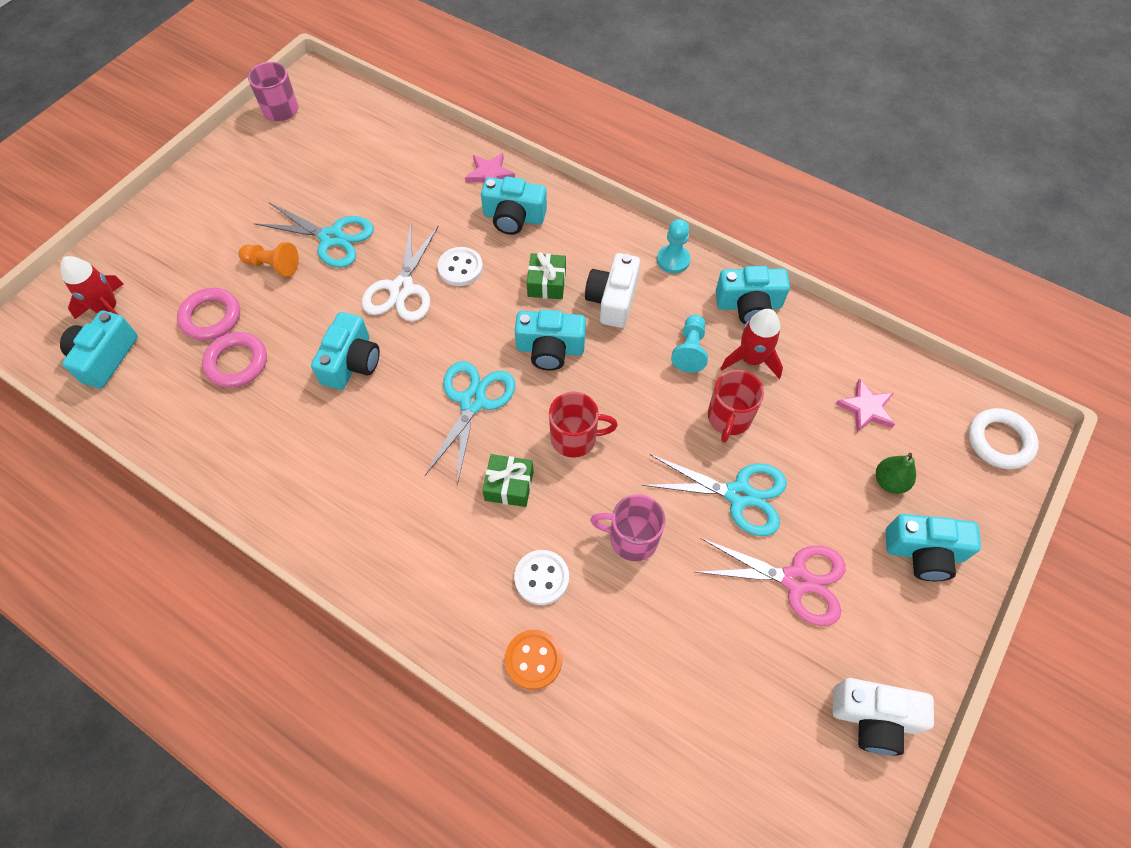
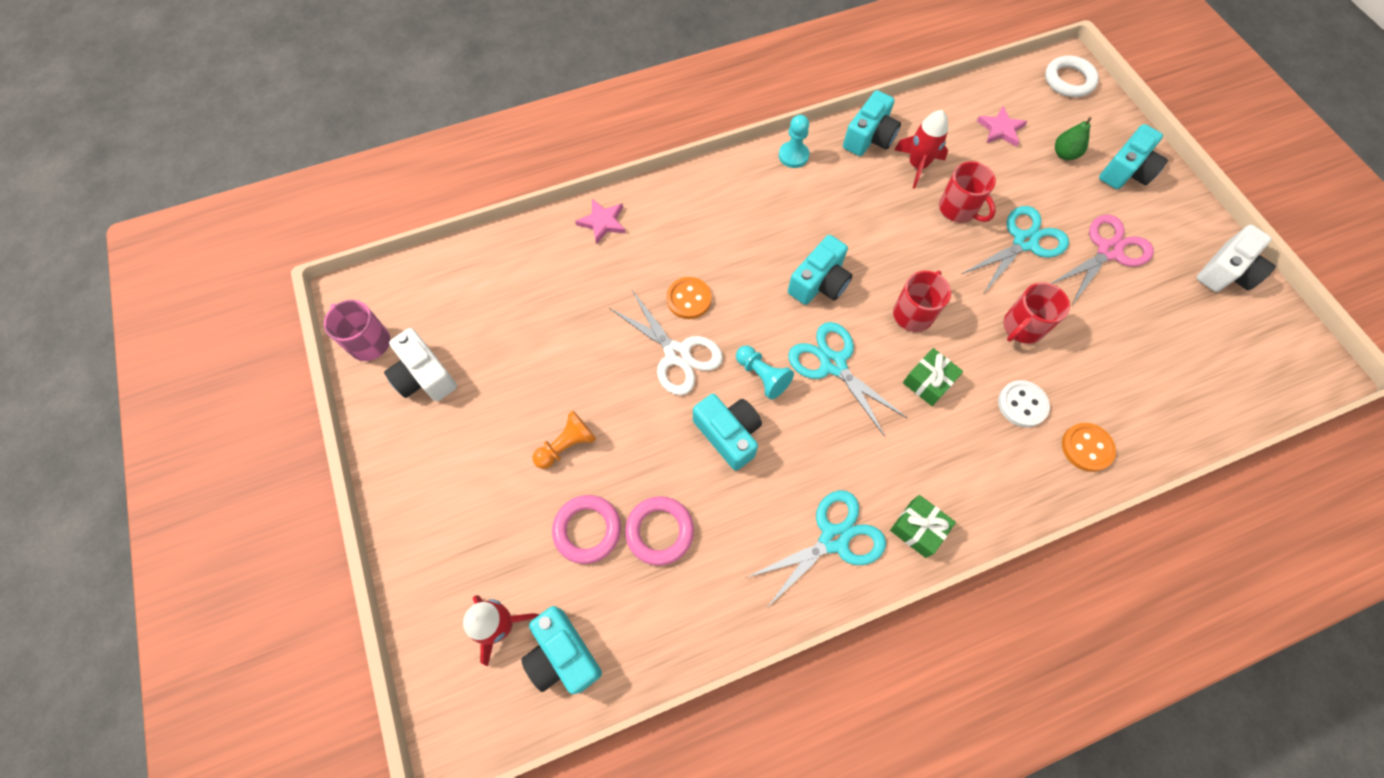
camera: 55 degrees left, 5 degrees up
turquoise scissors [254,203,374,268] -> turquoise scissors moved to [746,490,886,608]
white button [438,247,483,286] -> orange button [666,277,712,319]
turquoise camera [481,176,547,235] -> none
green gift [527,252,566,299] -> green gift moved to [890,495,956,558]
white camera [585,253,640,328] -> white camera moved to [384,328,457,401]
pink mug [590,494,665,561] -> red mug [1004,282,1070,344]
turquoise pawn [671,315,708,373] -> turquoise pawn moved to [736,346,794,399]

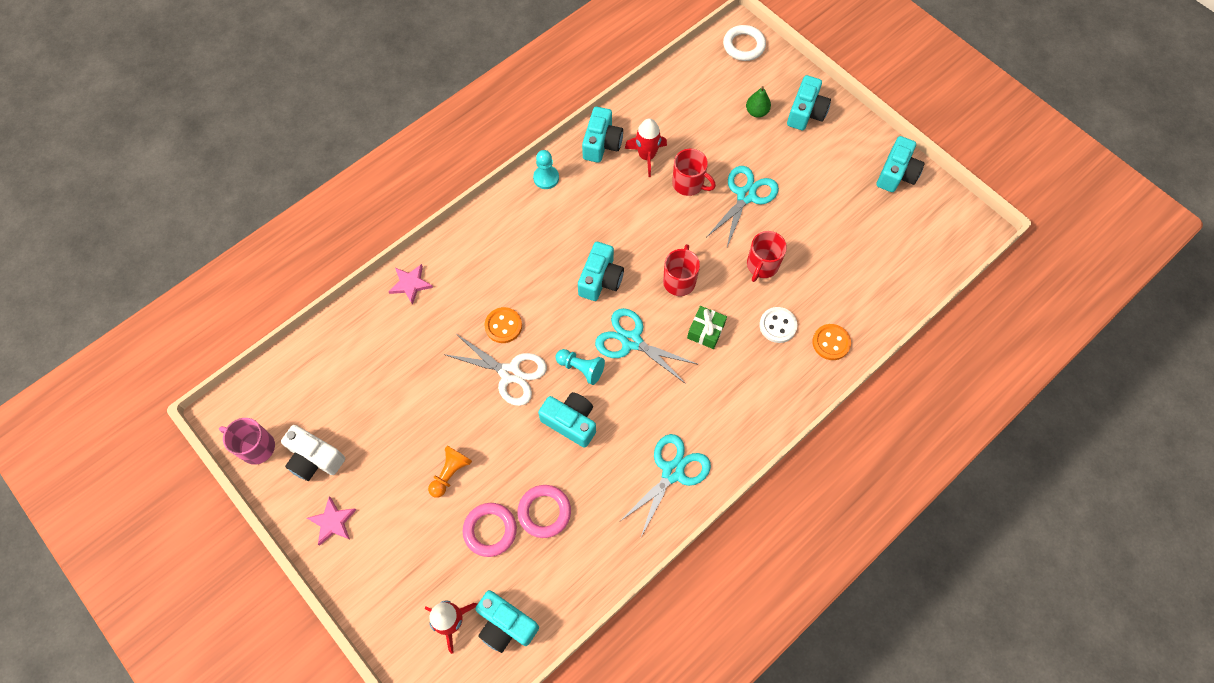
camera: 20 degrees left, 0 degrees up
green gift [890,495,956,558] -> none
pink star [977,106,1027,147] -> pink star moved to [307,496,356,546]
pink scissors [1051,214,1154,305] -> none
white camera [1196,225,1276,292] -> turquoise camera [877,136,925,192]

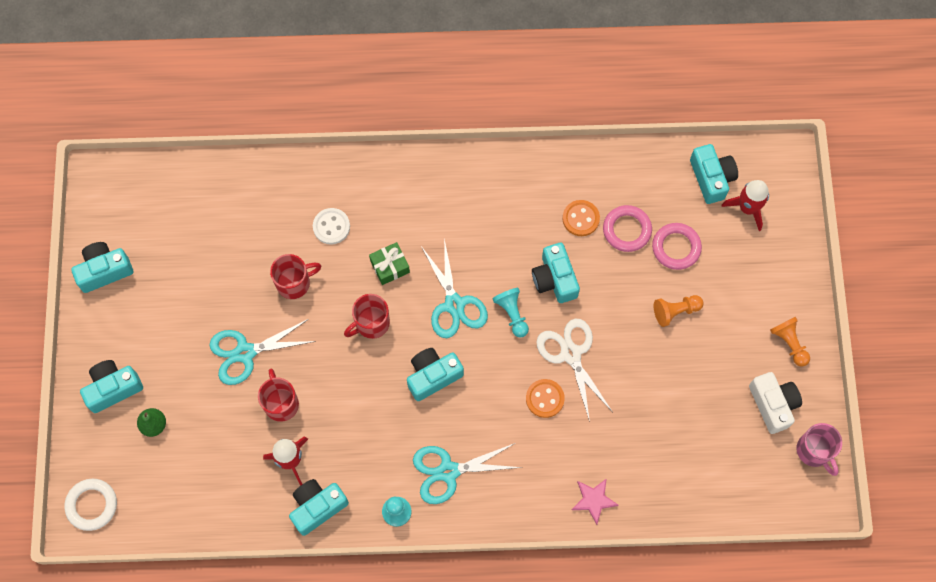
camera: 140 degrees left, 5 degrees up
pink star [307,496,356,546] -> orange pawn [770,317,810,367]
turquoise scissors [618,434,711,539] -> turquoise scissors moved to [413,443,522,504]
orange button [812,324,851,360] -> orange button moved to [563,200,600,236]

